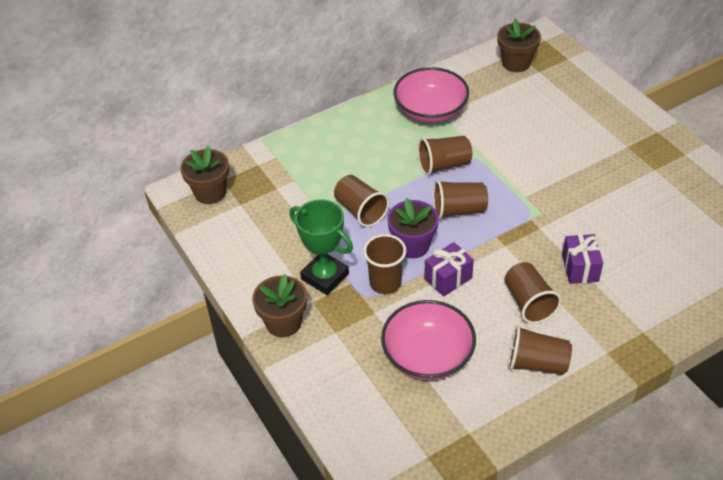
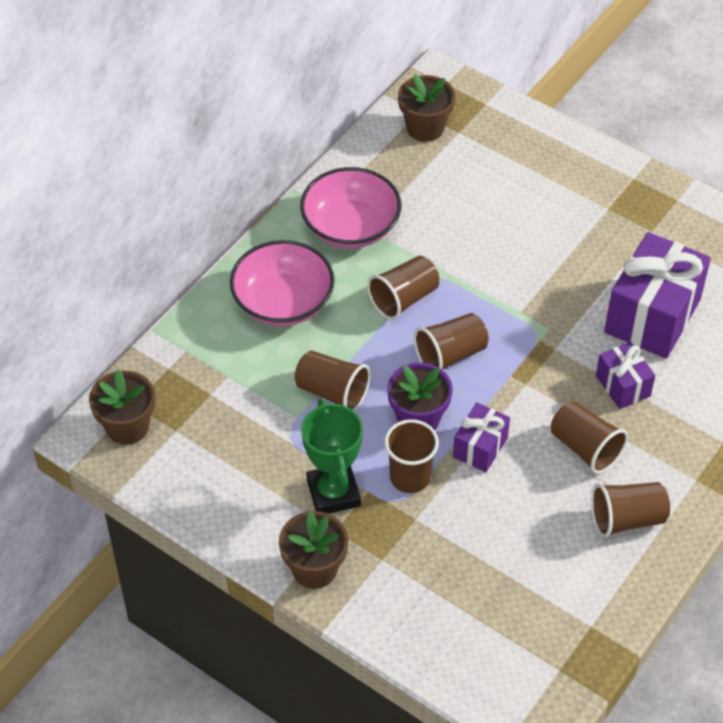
camera: 25 degrees left, 5 degrees up
green trophy [289,199,353,295] -> green trophy turned 60 degrees clockwise [301,398,363,514]
pink bowl [381,300,476,380] -> pink bowl moved to [230,240,335,326]
none -> purple gift [604,232,711,359]

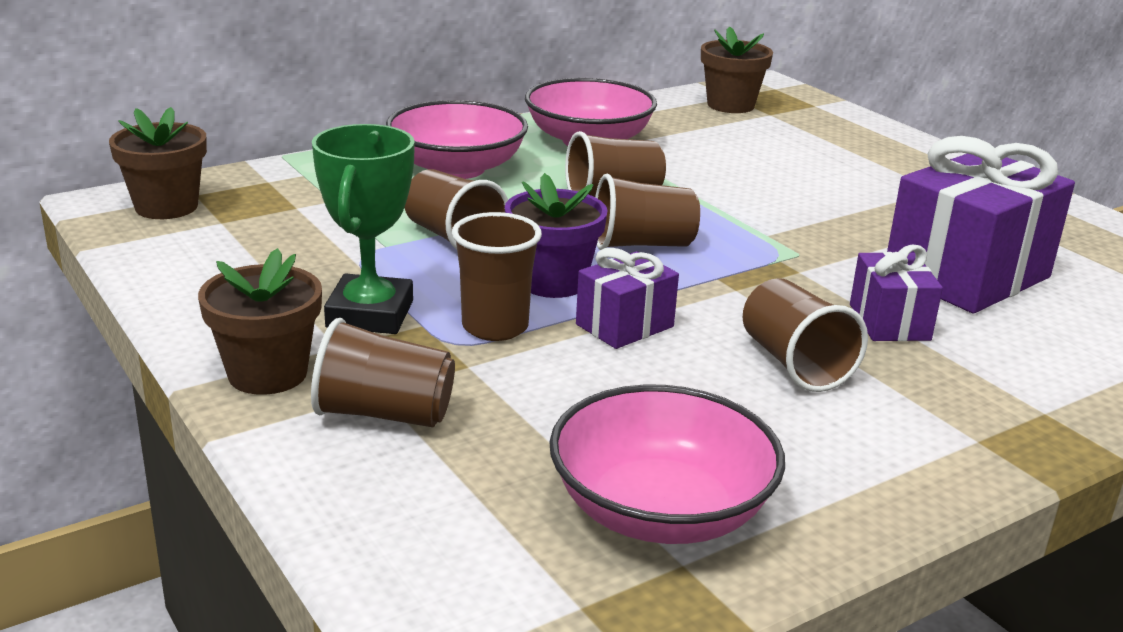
camera: 20 degrees right, 25 degrees down
brown cup [591,482,670,538] -> brown cup moved to [311,318,455,427]
none -> pink bowl [549,385,785,544]

